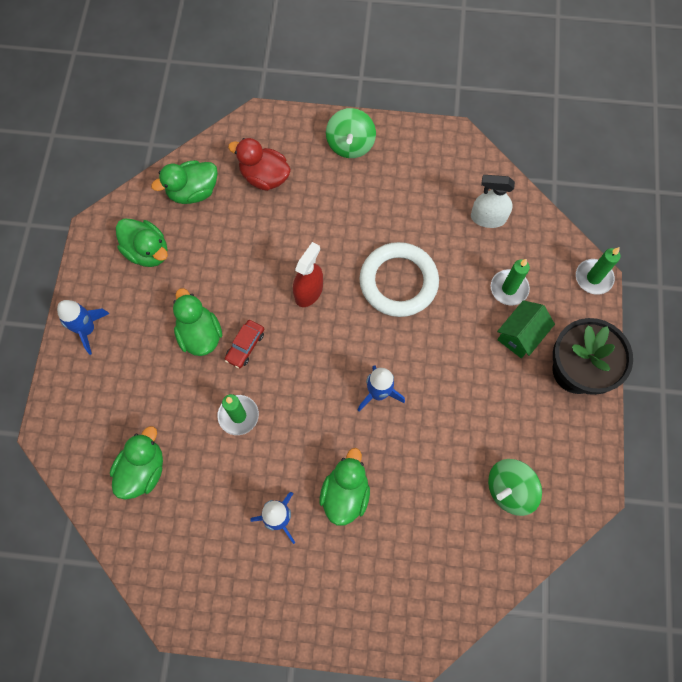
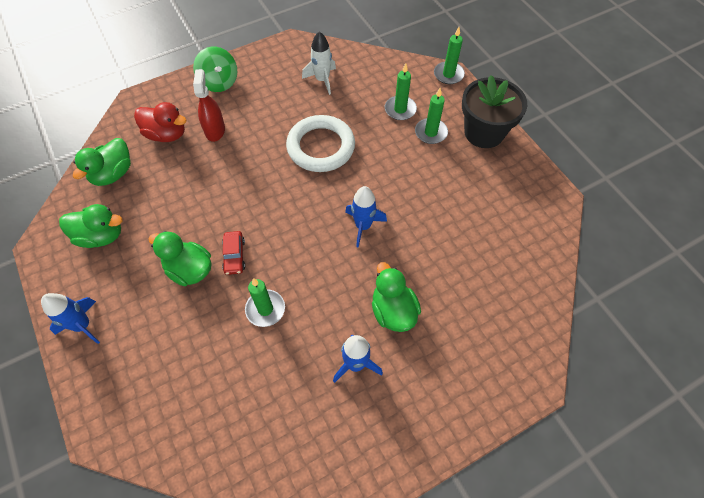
camera: 35 degrees left, 10 degrees down
green duck [110,426,163,500] -> none
red duck [228,138,291,191] -> red duck turned 150 degrees counterclockwise [134,102,187,142]
red spray bottle [293,242,323,307] -> red spray bottle moved to [193,69,225,142]
white spray bottle [471,175,515,228] -> none
green spinning top [488,459,542,516] -> none
green house [497,300,555,358] -> green candle [415,88,448,144]
none -> white rocket [302,31,336,95]

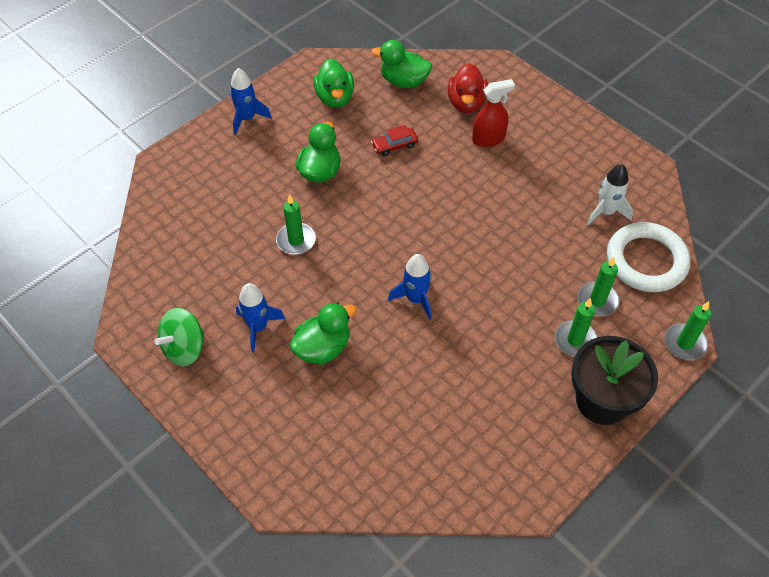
camera: 75 degrees right, 5 degrees down
green spinning top [193,47,237,92] -> green spinning top moved to [155,308,204,366]
red car [222,231,245,275] -> red car moved to [371,125,418,156]
white ring [286,115,355,172] -> white ring moved to [607,222,690,292]

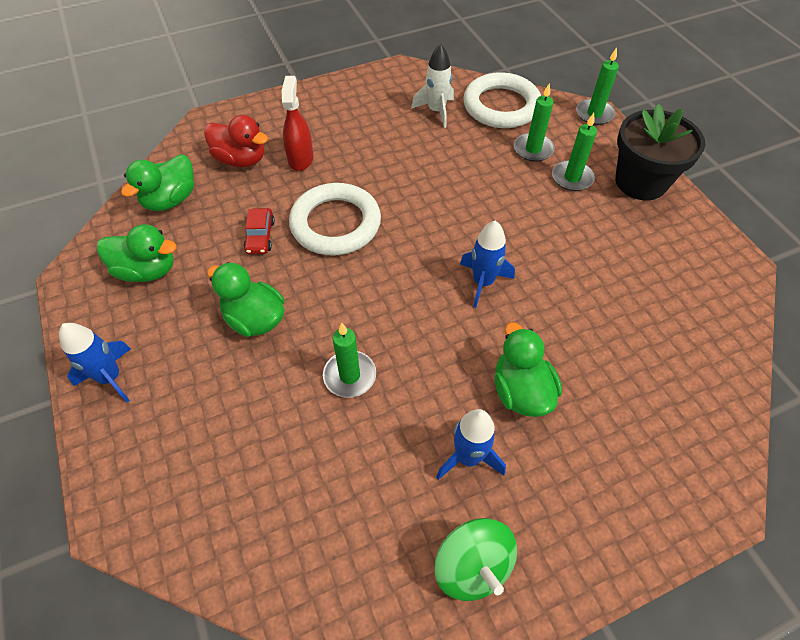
camera: 70 degrees left, 0 degrees up
none -> white ring [289,183,381,256]

